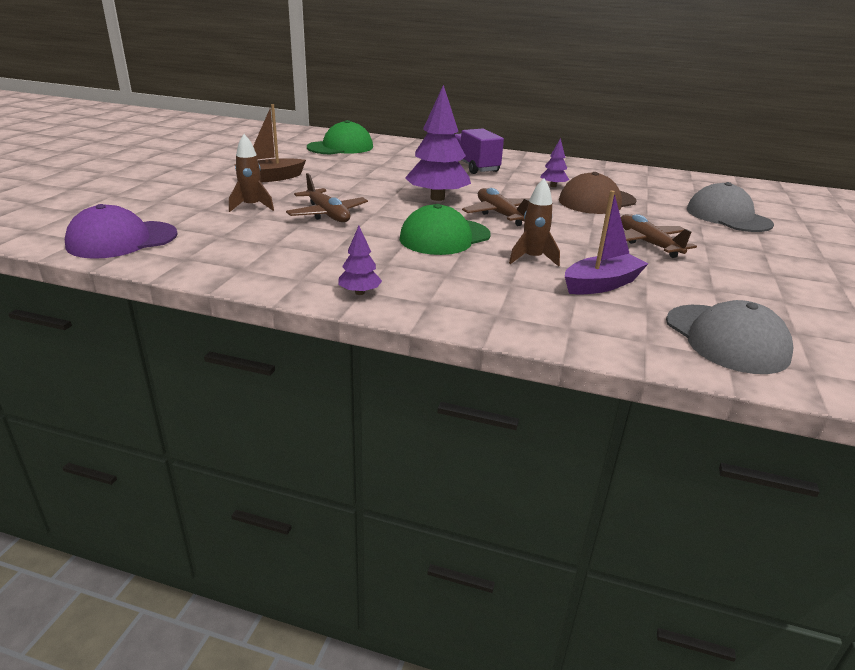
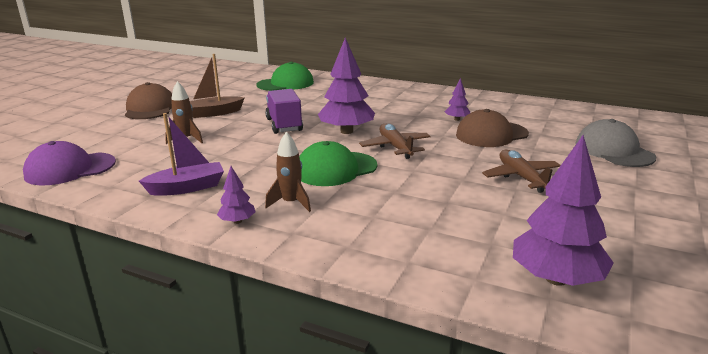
camera: 10 degrees right, 5 degrees down
brown plane [286,173,368,222] -> none
purple truck [454,129,504,174] -> purple truck moved to [265,89,303,134]
brown rocket [509,178,560,267] -> brown rocket moved to [265,132,311,212]
purple boat [565,190,648,295] -> purple boat moved to [139,113,224,196]
grey cap [666,300,793,374] -> purple tree [513,135,614,286]
none -> brown cap [125,82,172,119]

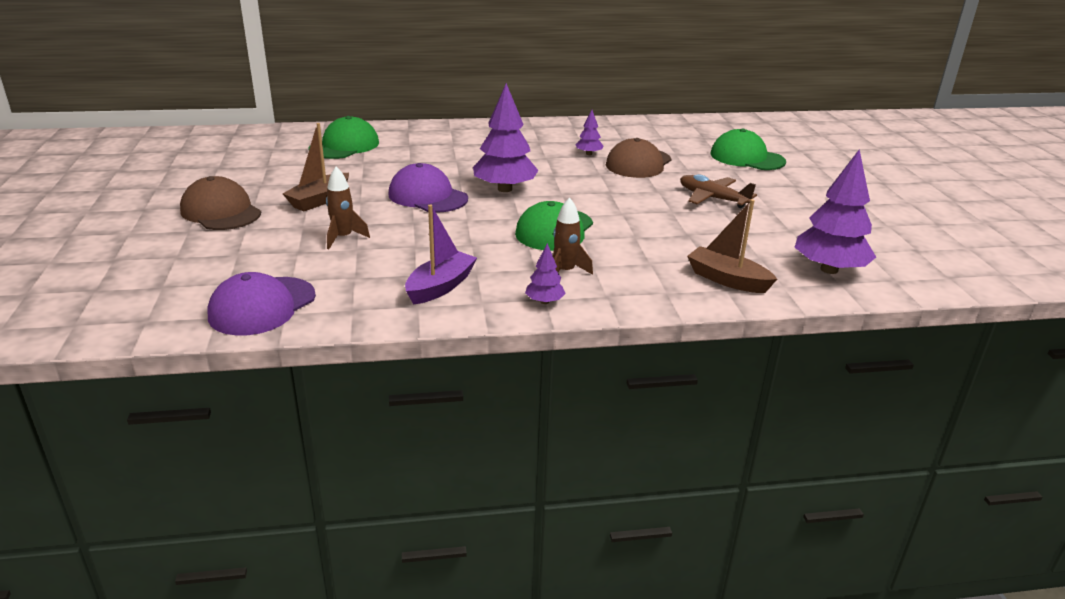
camera: 35 degrees left, 5 degrees up
purple truck [265,89,303,134] -> purple cap [388,163,468,213]
brown plane [359,124,431,159] -> none
grey cap [575,119,656,167] -> green cap [710,128,786,170]
none -> brown boat [687,199,777,293]

